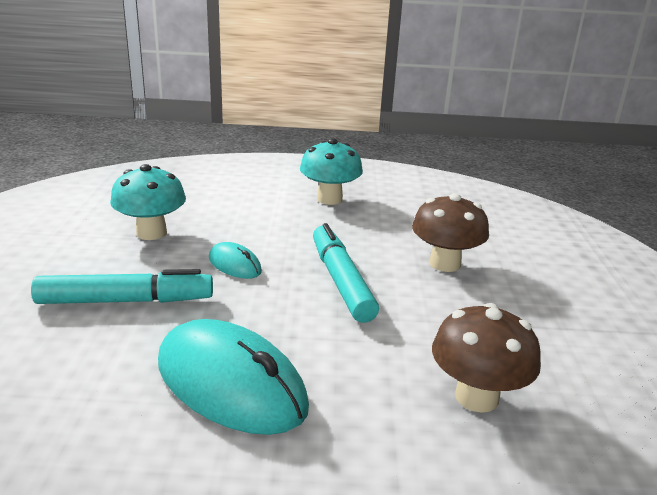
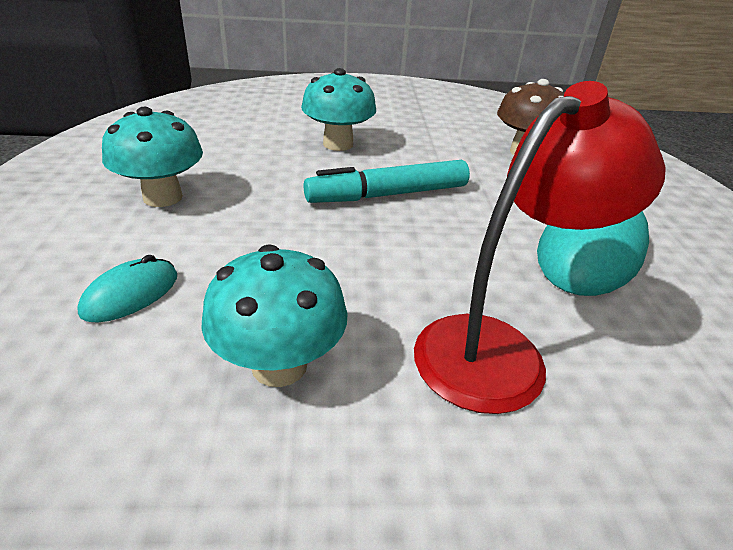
camera: 95 degrees left, 10 degrees up
turquoise marker [31,269,213,304] -> red lamp [414,81,666,414]
turquoise mouse [209,242,262,279] -> turquoise mouse moved to [77,255,177,323]
brown mushroom [412,193,489,272] -> turquoise mushroom [301,68,376,151]

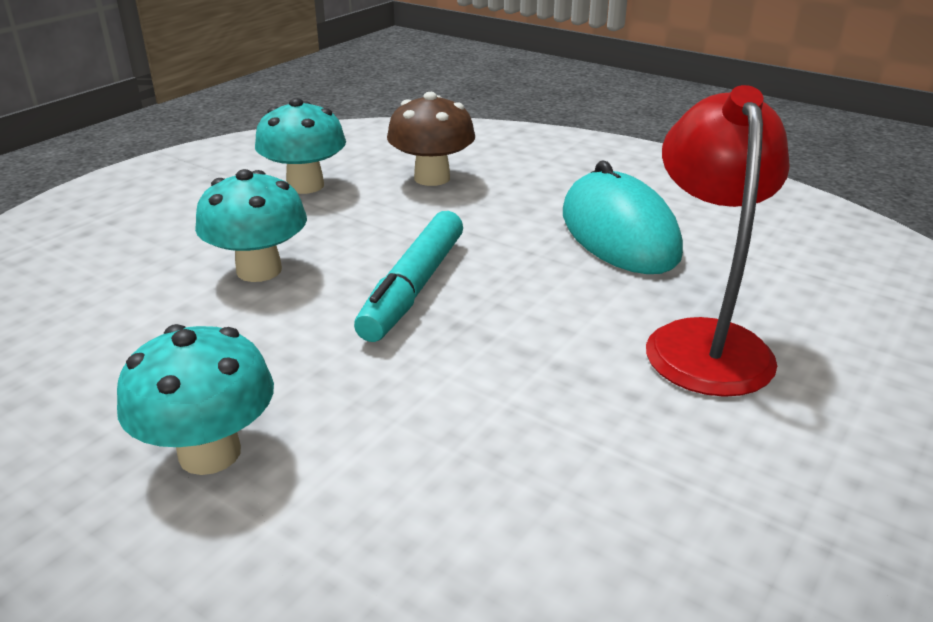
camera: 50 degrees left, 5 degrees down
turquoise mouse [77,255,177,323] -> none
turquoise mushroom [201,244,347,387] -> turquoise mushroom moved to [255,98,346,194]

